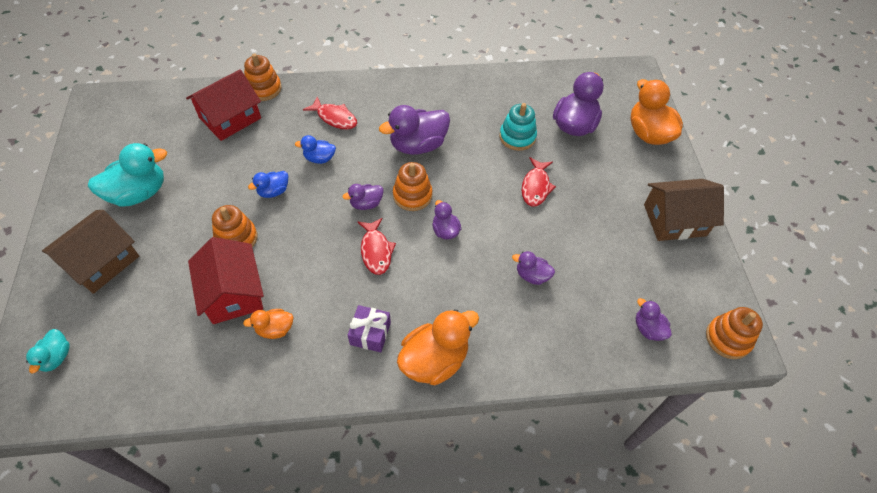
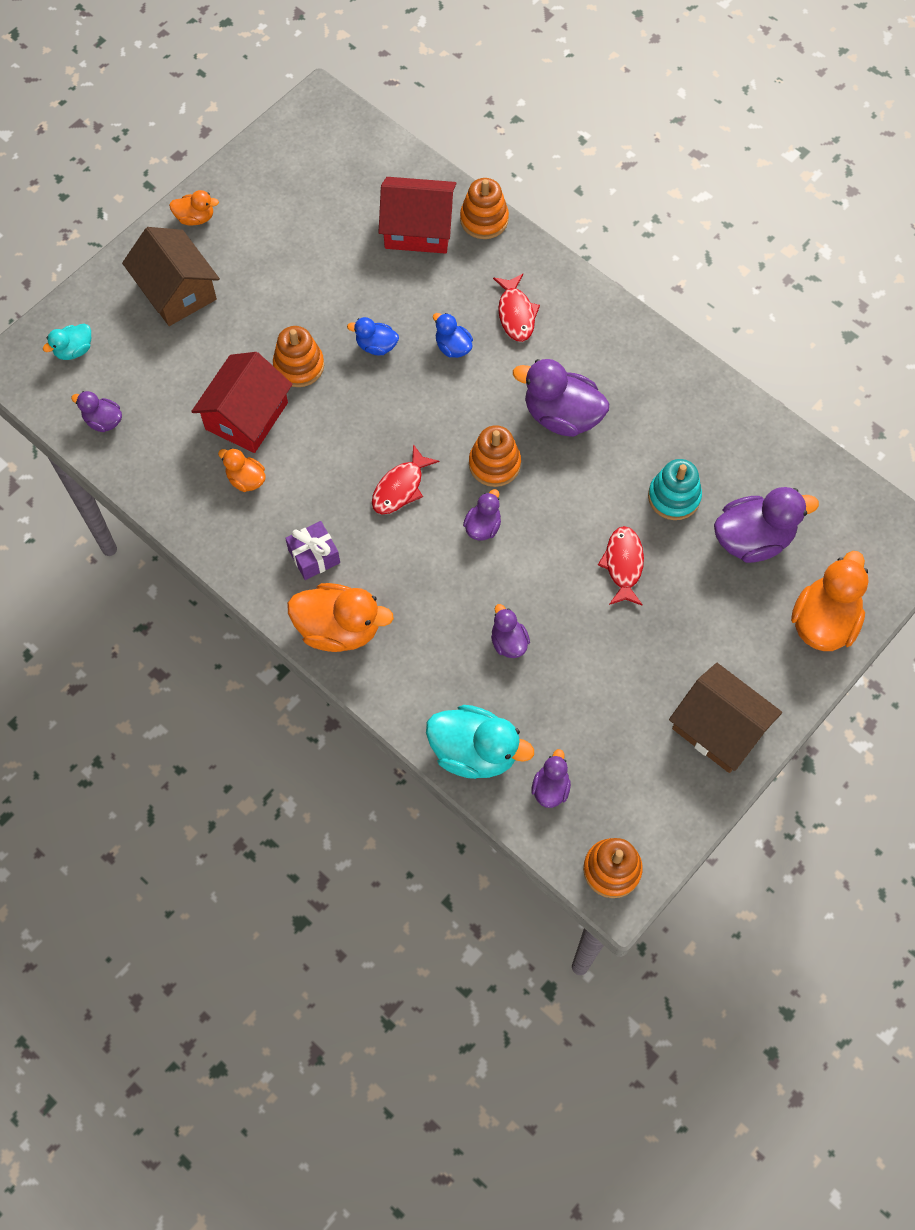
camera: 50 degrees right, 10 degrees up
brown house [42,210,139,294] -> brown house turned 60 degrees clockwise [122,227,220,326]
turquoise duck [88,143,167,207] -> turquoise duck moved to [426,705,534,779]
purple duck [343,184,384,210] -> purple duck moved to [71,391,122,432]
red fish [522,157,556,206] -> red fish turned 120 degrees clockwise [598,526,644,606]
none -> orange duck [169,190,219,226]

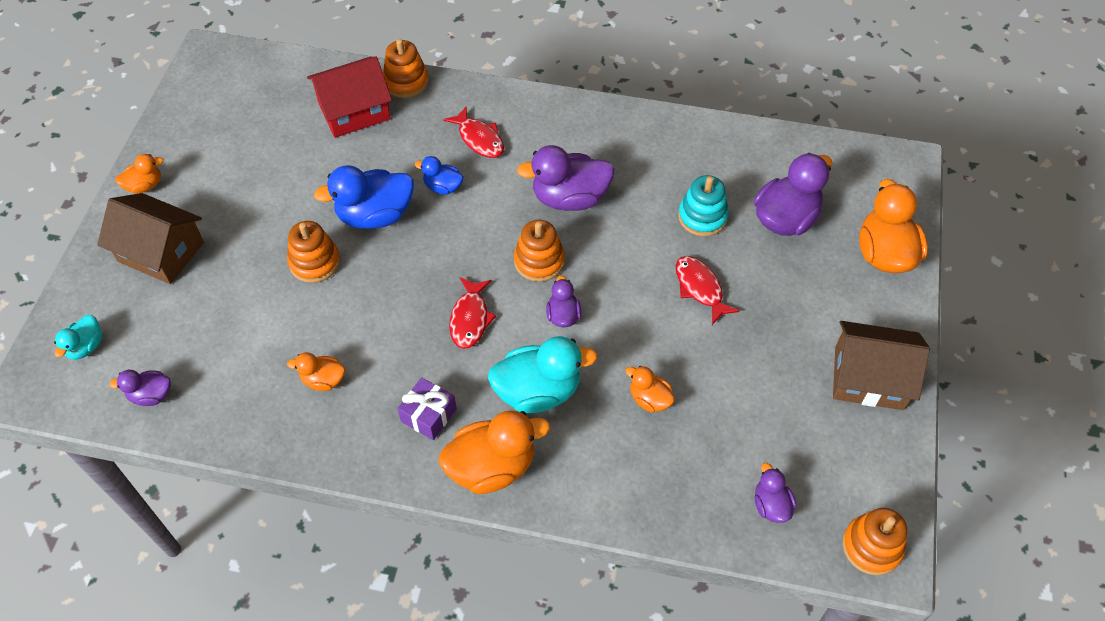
camera: 30 degrees left, 10 degrees down
red house [191,352,293,453] -> none
blue duck [347,317,399,355] -> blue duck [314,165,414,229], size x1.89
turquoise duck [426,705,534,779] -> turquoise duck moved to [488,336,598,413]
purple duck [491,604,530,658] -> orange duck [625,366,675,413]

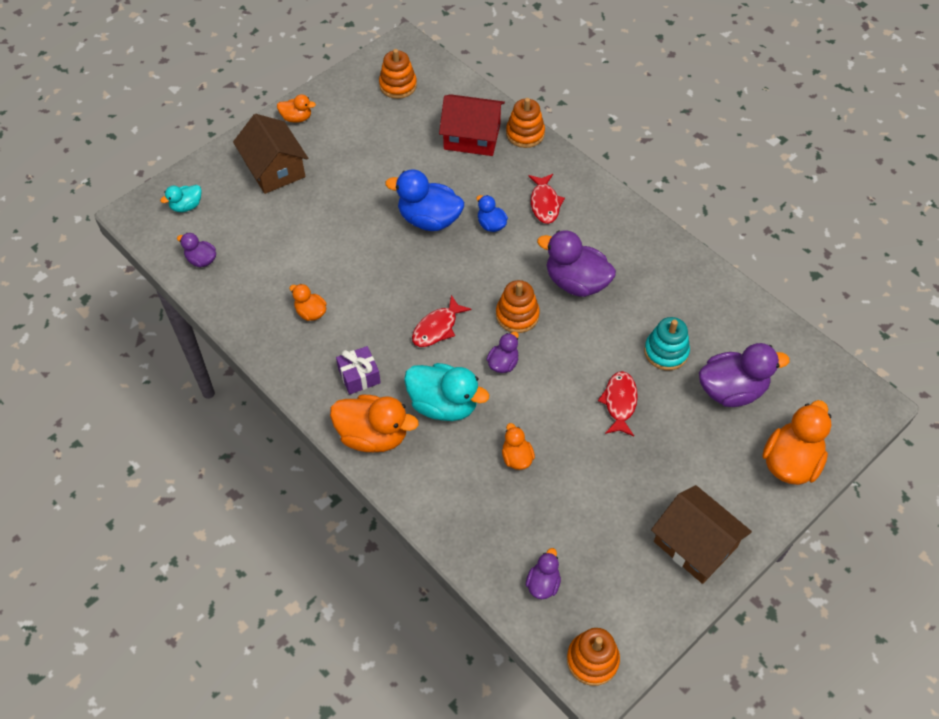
camera: 35 degrees right, 0 degrees up
orange stacking toy [287,221,340,283] -> orange stacking toy moved to [379,49,417,99]

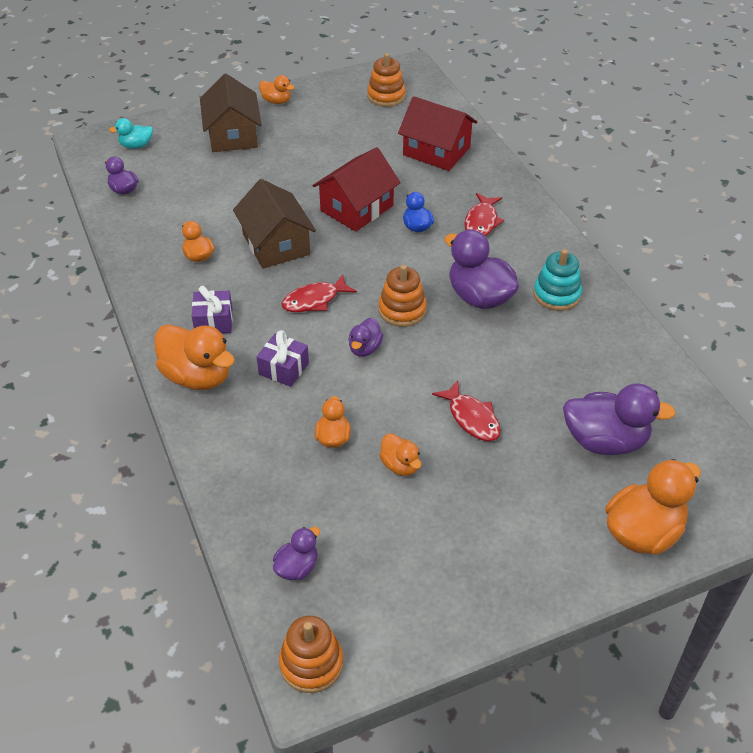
camera: 20 degrees right, 10 degrees down
blue duck [385,169,464,231] -> red house [313,147,401,232]
turquoise duck [404,363,489,421] -> purple gift [257,330,309,387]
purple duck [486,332,519,373] -> purple duck turned 150 degrees clockwise [348,318,383,357]
orange stacking toy [506,98,545,148] -> none
red fish [598,371,638,436] -> red fish turned 120 degrees clockwise [432,380,501,441]
turquoise stacking toy [644,317,690,370] -> turquoise stacking toy moved to [534,249,582,311]
brown house [651,485,752,584] -> brown house moved to [233,179,316,269]
none -> orange duck [379,433,421,476]

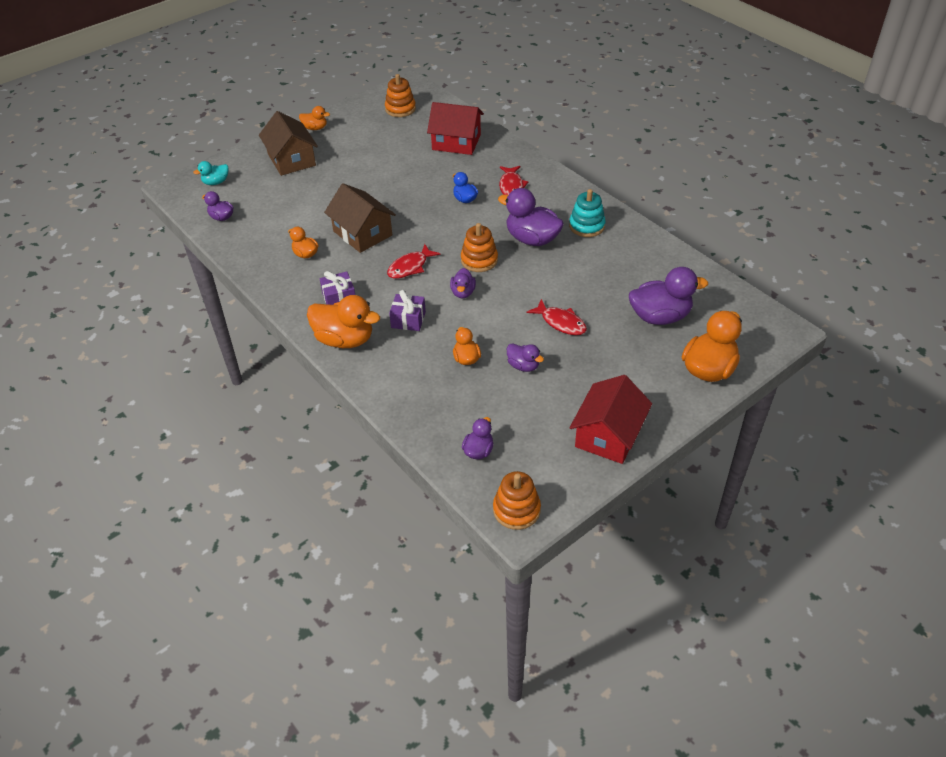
camera: 15 degrees left, 0 degrees up
red house [313,147,401,232] -> red house moved to [570,375,652,464]
orange duck [379,433,421,476] -> purple duck [507,343,544,372]

